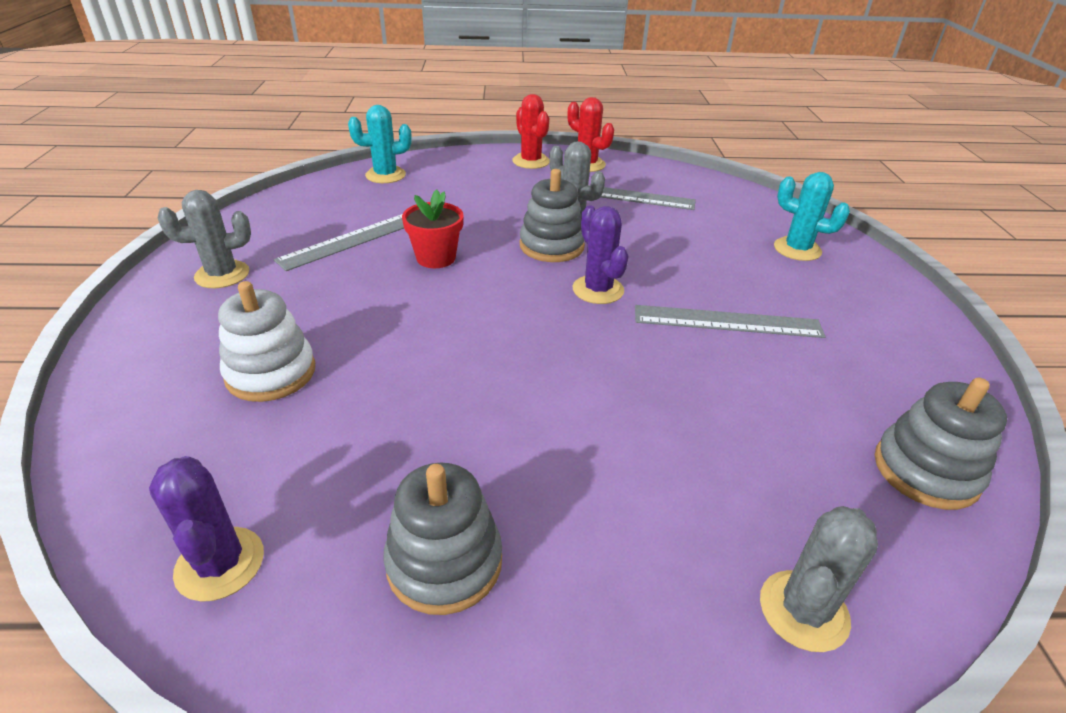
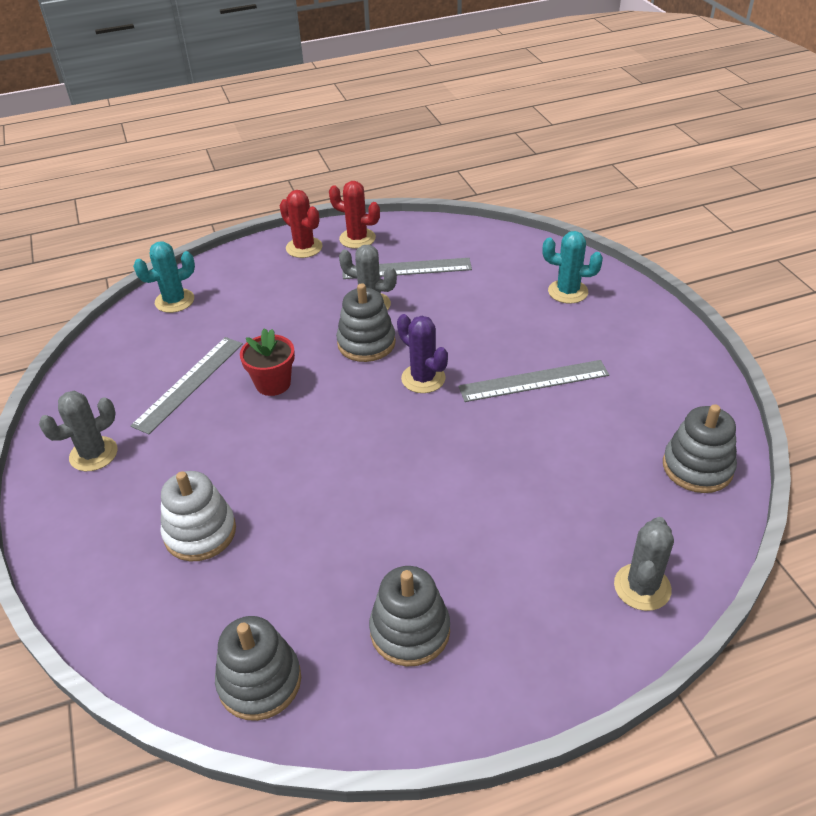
camera: 15 degrees left, 5 degrees up
purple cactus [149,456,264,602] -> grey stacking toy [215,616,301,721]

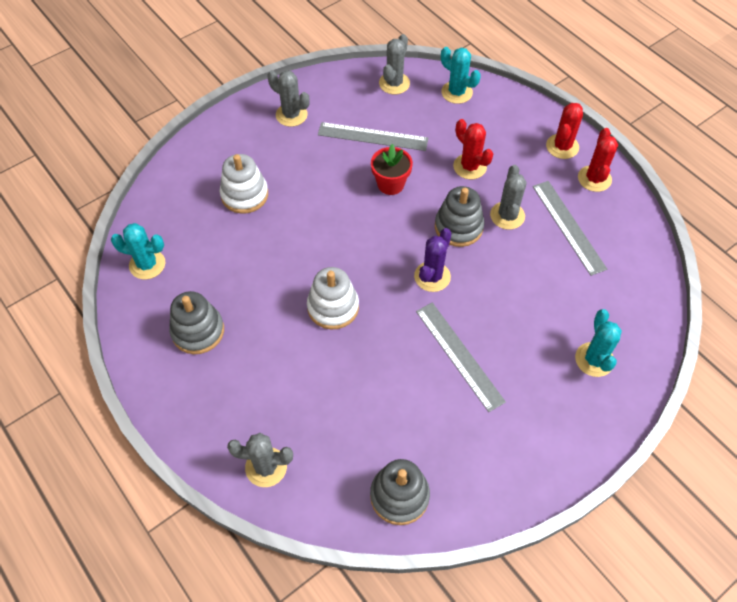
camera: 70 degrees right, 15 degrees up
grey stacking toy [215,616,301,721] -> turquoise cactus [111,223,165,279]
none -> white stacking toy [307,267,359,329]
none -> grey cactus [379,34,410,94]
none -> red cactus [453,119,493,179]

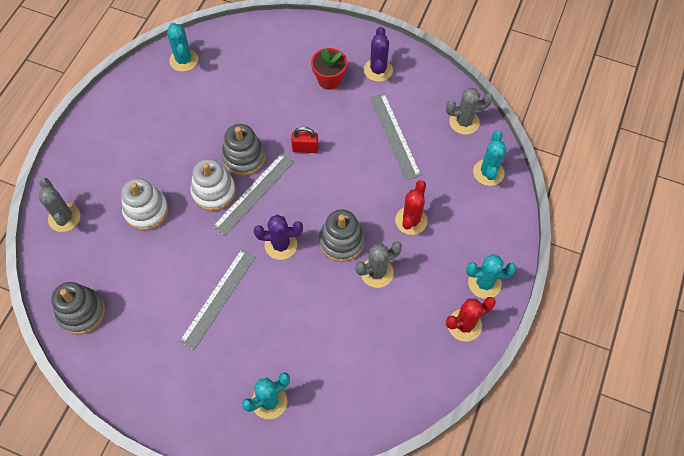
camera: 60 degrees right, 5 degrees up
grey stacking toy [169,291,224,354] -> grey stacking toy moved to [221,124,265,176]
white stacking toy [220,154,268,214] -> white stacking toy moved to [121,178,168,230]
grey cactus [268,70,309,127] -> purple cactus [364,27,393,82]
red flower pot [371,144,413,195] -> red flower pot moved to [311,48,347,90]
grey ruler [533,181,607,276] -> grey ruler moved to [212,153,294,236]
red cactus [546,103,583,159] -> turquoise cactus [466,254,516,299]
none -> red padlock [291,127,319,153]

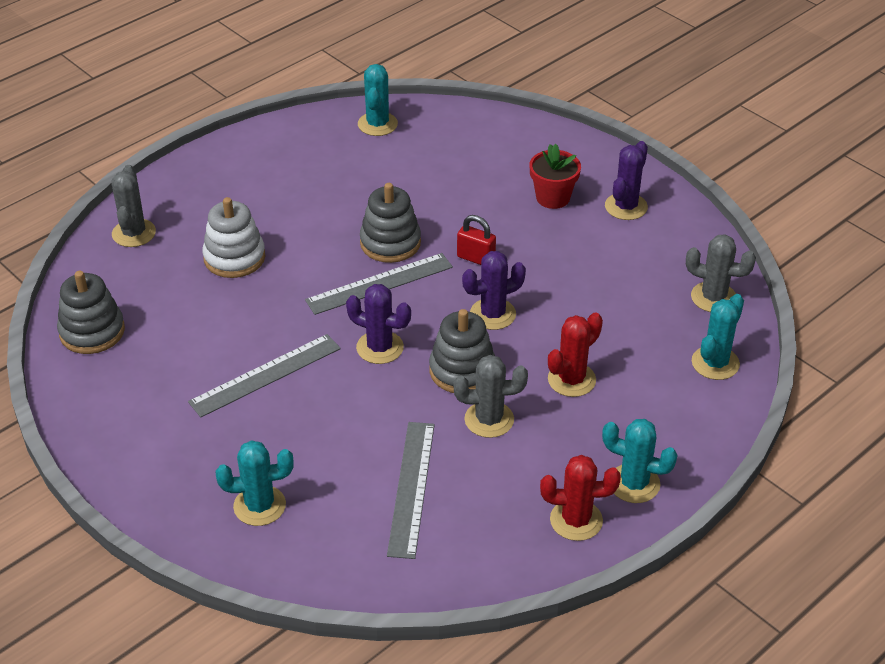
camera: 25 degrees right, 20 degrees down
white stacking toy [190,159,236,211] -> none
grey ruler [370,93,421,180] -> grey ruler moved to [387,422,435,559]
none -> purple cactus [462,251,526,330]

